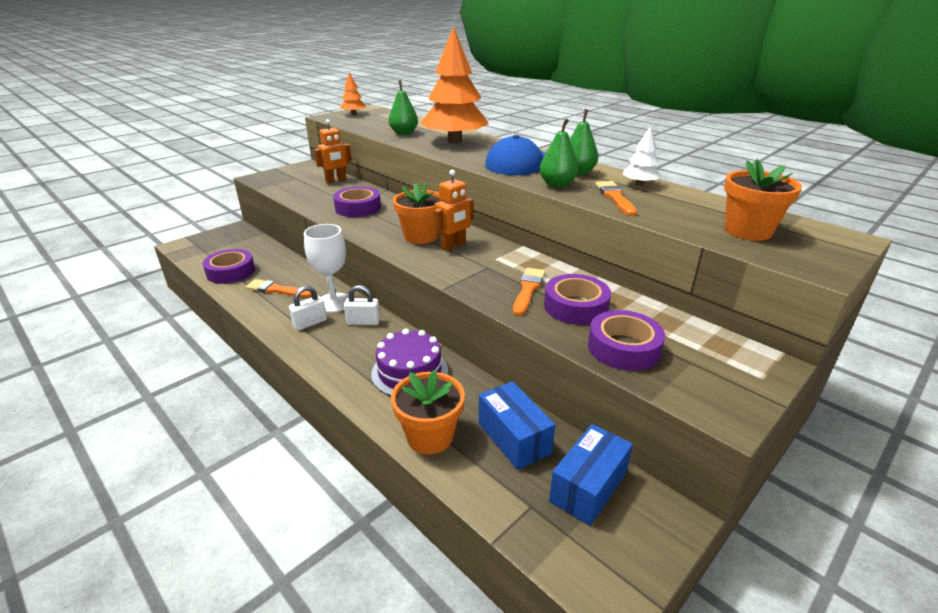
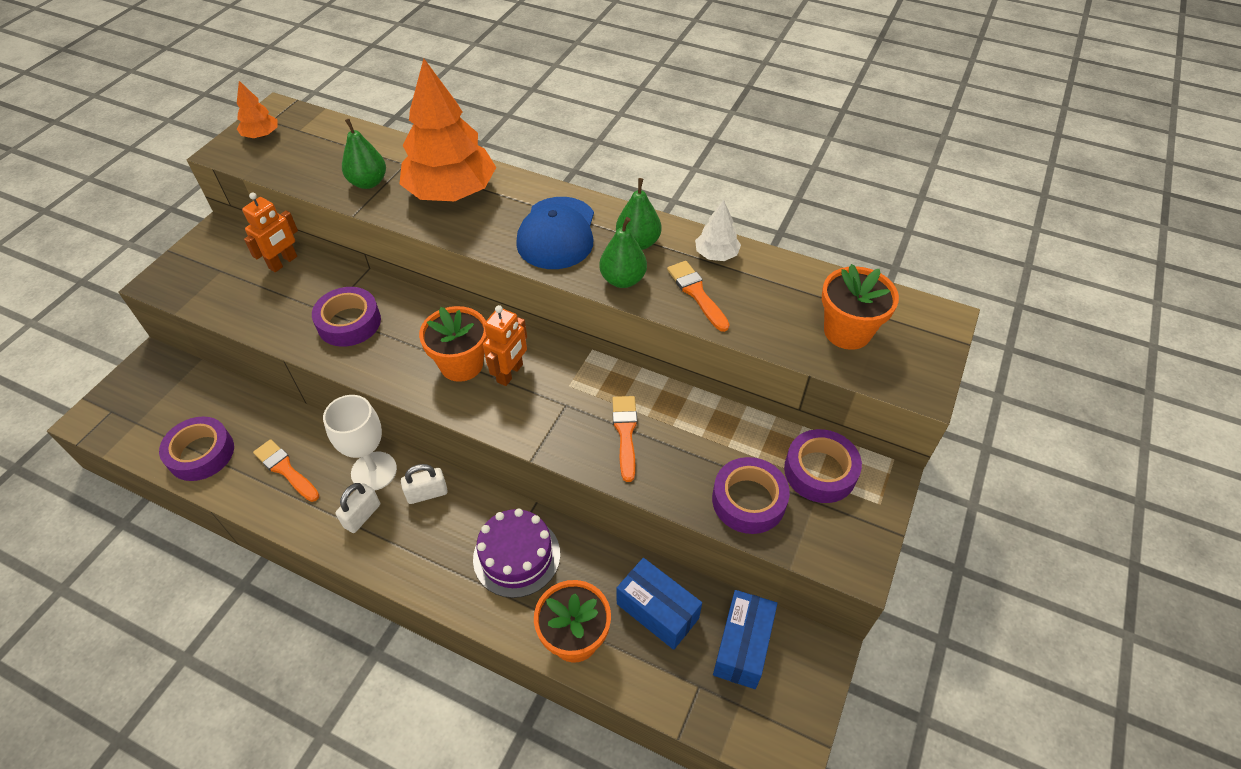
camera: 20 degrees left, 20 degrees up
orange brush [246,279,312,297] -> orange brush turned 45 degrees clockwise [253,439,320,502]
purple tape [544,274,611,325] -> purple tape moved to [784,429,862,503]

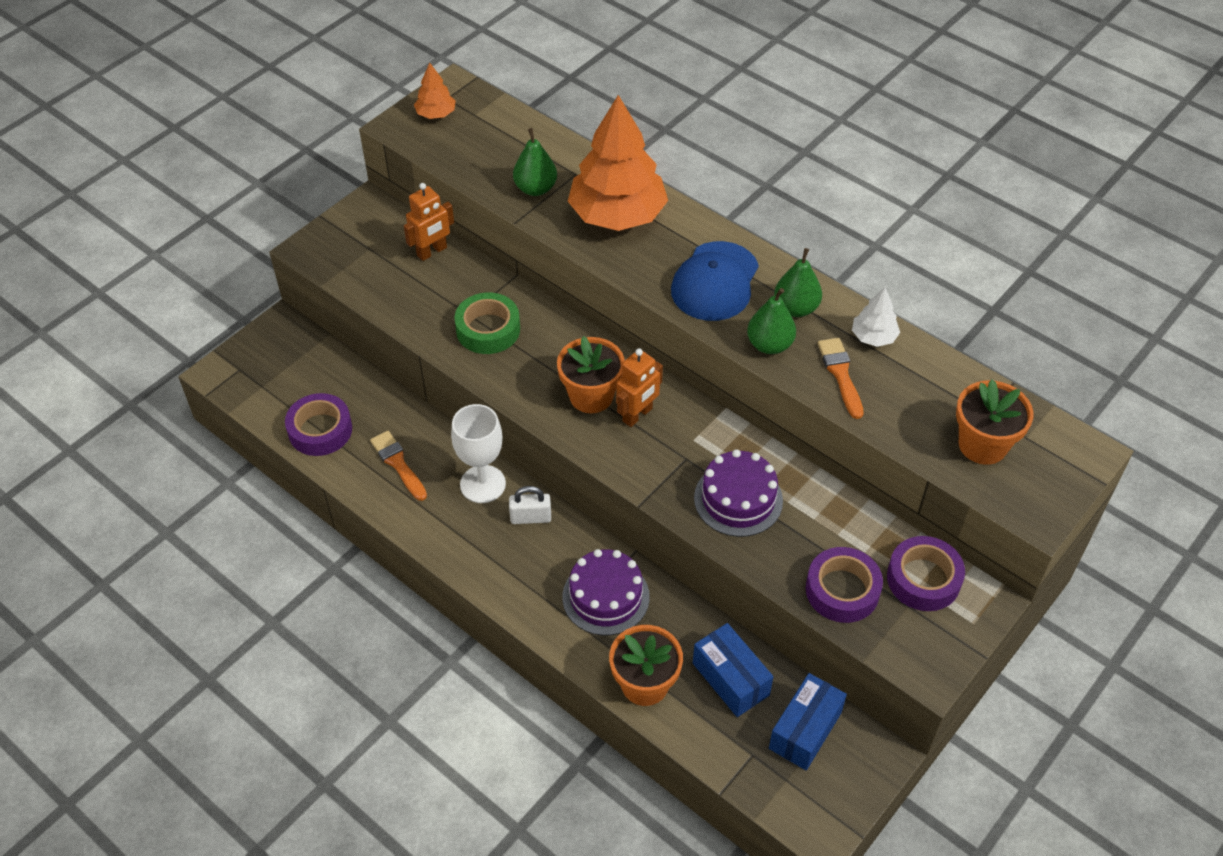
camera: 15 degrees right, 0 degrees up
purple tape [312,287,381,347] -> green tape [455,292,520,354]
white padlock [335,483,380,533] -> none
orange brush [612,396,637,482] -> purple cake [694,449,783,537]

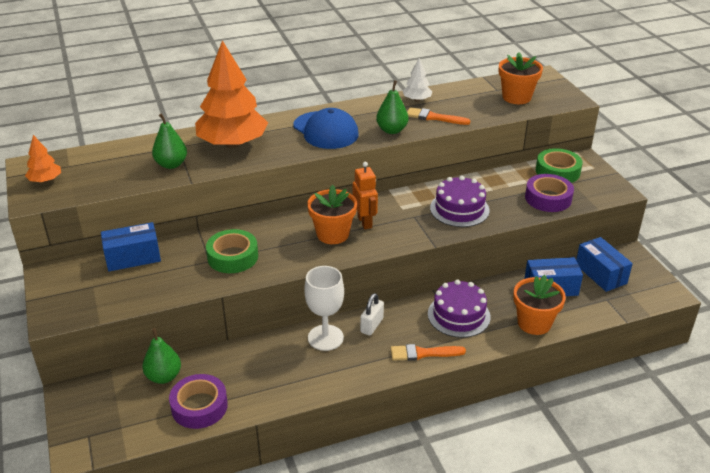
camera: 60 degrees left, 15 degrees down
orange brush [370,431,427,501] -> orange brush moved to [391,344,466,361]
orange robot [404,183,454,261] -> blue box [101,222,161,271]
green pear [774,248,822,317] -> green pear moved to [142,328,181,384]
purple tape [887,536,965,611] -> green tape [536,148,583,183]

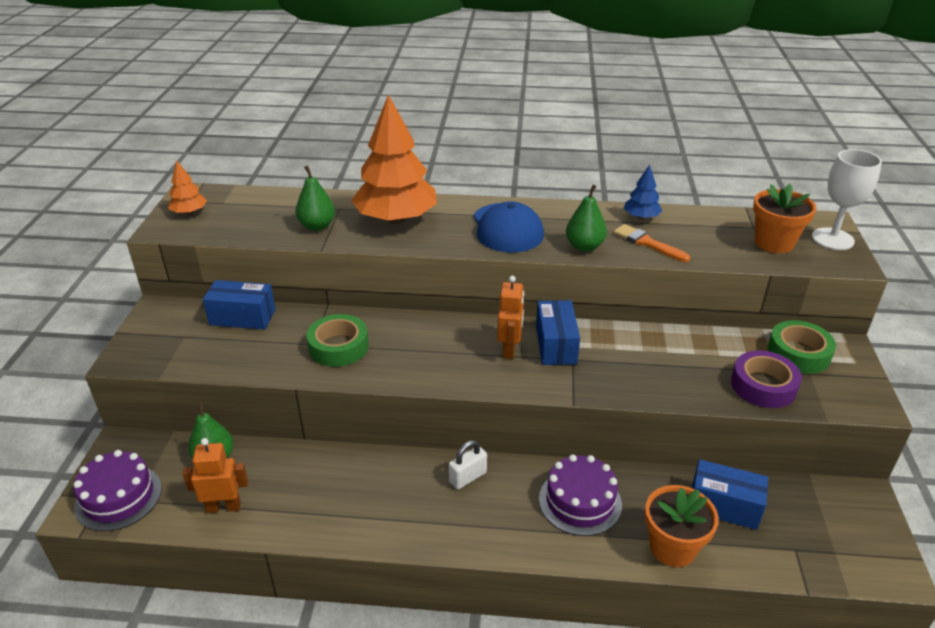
camera: 25 degrees right, 0 degrees up
purple tape [169,374,228,429] -> orange robot [182,438,248,513]
white goblet [304,266,344,351] -> white goblet moved to [812,149,882,250]
orange flower pot [307,185,357,244] -> none
orange brush [391,344,466,361] -> none
white tree [403,58,432,102] -> blue tree [624,165,662,219]
purple cake [430,176,490,227] -> purple cake moved to [74,450,162,531]
blue box [576,237,633,292] -> blue box moved to [536,300,580,365]

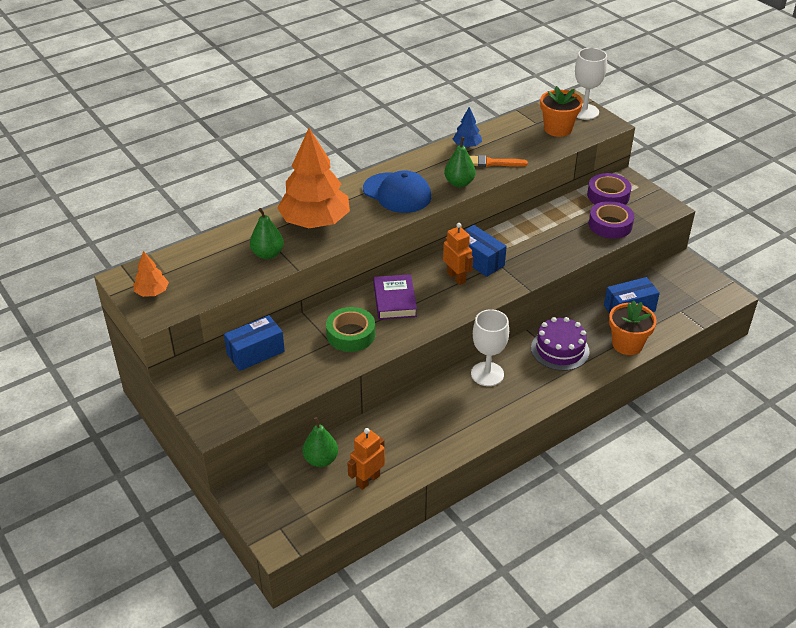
camera: 40 degrees left, 5 degrees up
purple cake [74,450,162,531] -> none
white padlock [449,440,487,489] -> white goblet [471,309,509,386]
green tape [767,320,836,374] -> purple tape [587,173,631,205]
none -> purple book [374,274,417,320]

